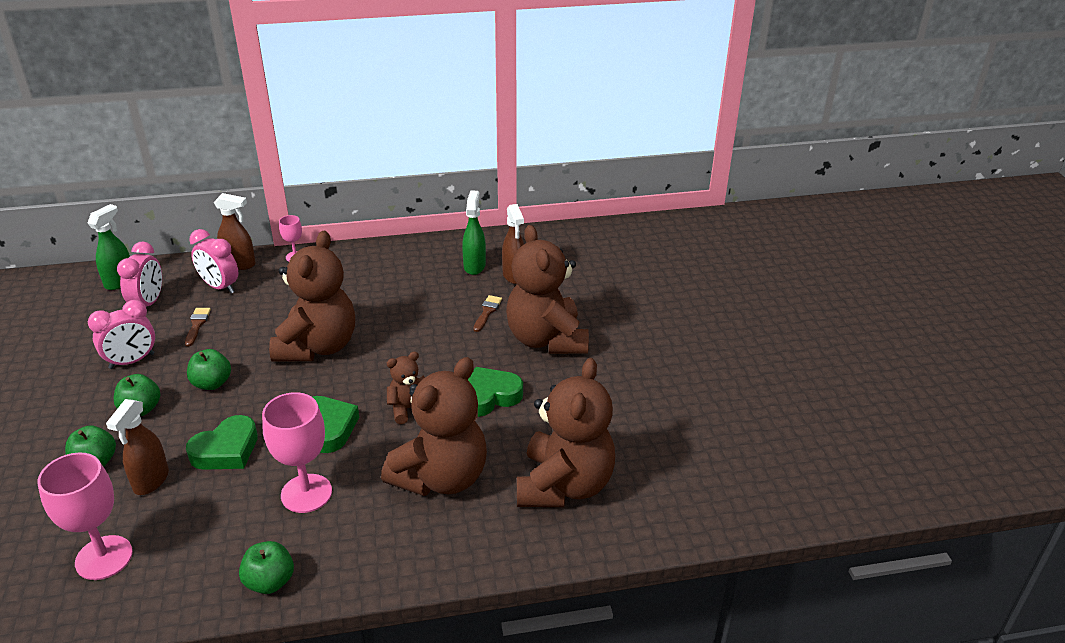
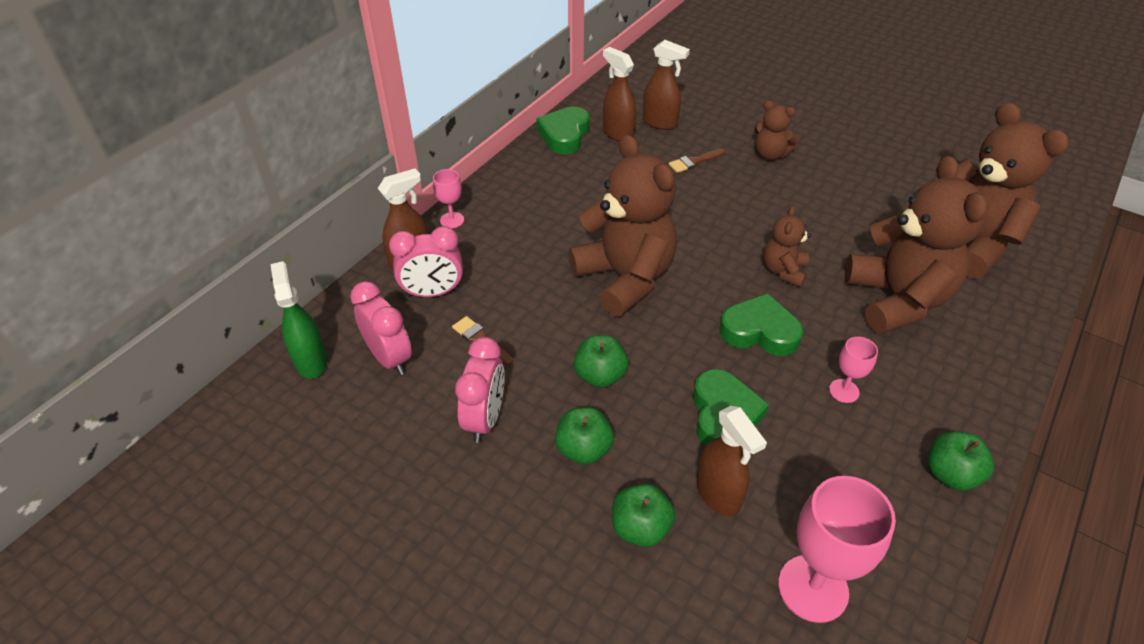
camera: 45 degrees left, 10 degrees up
pink goblet [262,392,332,513] -> pink goblet [829,337,878,403], size x0.51
green spray bottle [462,190,486,275] -> brown spray bottle [603,47,636,142]
green heart [468,367,523,417] -> green heart moved to [536,107,590,154]
brown brush [473,295,502,332] -> brown brush turned 90 degrees counterclockwise [669,149,725,173]
brown teddy bear [506,225,589,354] -> brown teddy bear [754,101,799,160], size x0.48

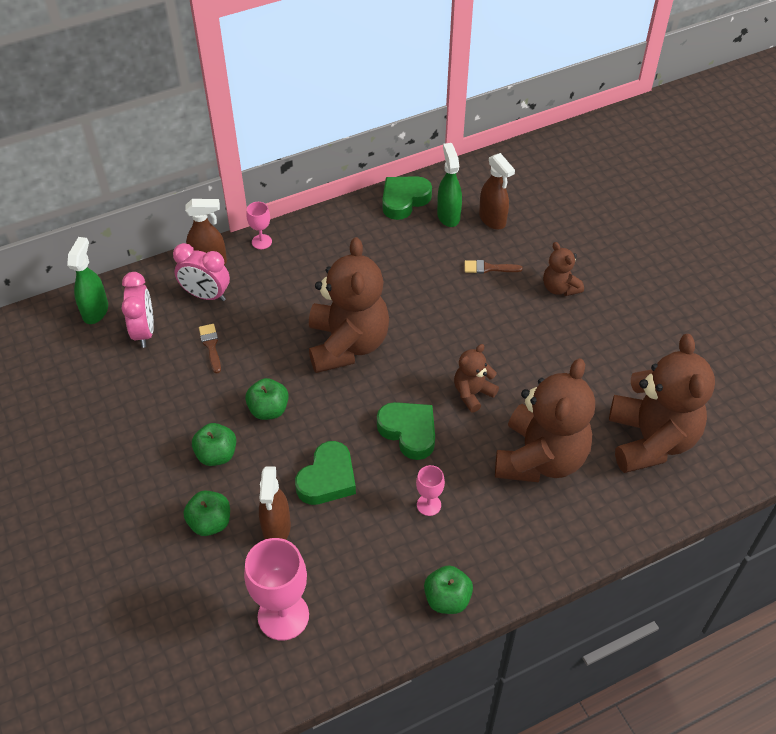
camera: 30 degrees right, 5 degrees up
pink clock [455,337,505,443] -> none
brown spray bottle [603,47,636,142] -> green spray bottle [437,143,462,227]

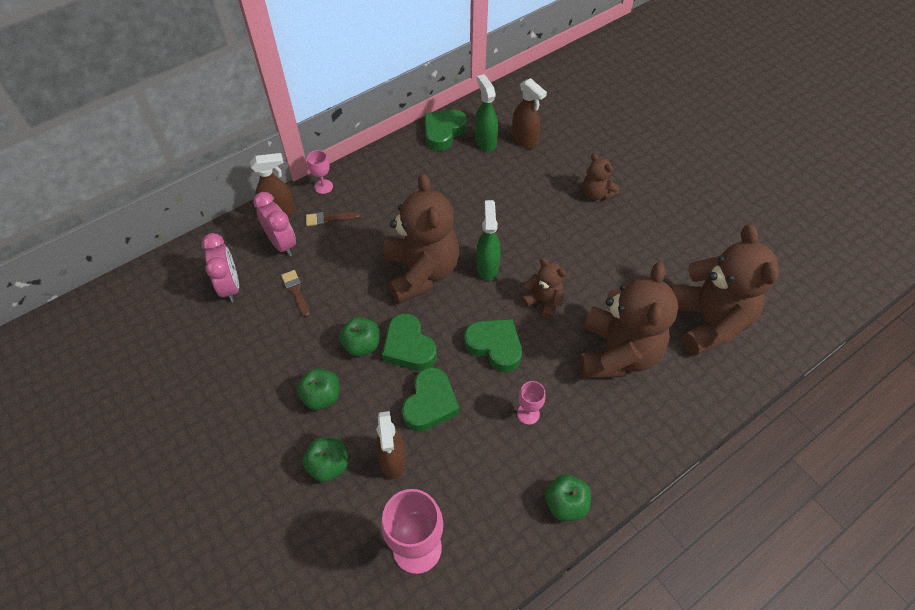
camera: 10 degrees left, 5 degrees up
green spray bottle [67,237,108,324] -> green spray bottle moved to [476,200,501,280]
pink clock [173,243,230,301] -> pink clock turned 135 degrees counterclockwise [253,192,296,256]
brown teddy bear [454,344,499,413] -> brown teddy bear turned 90 degrees clockwise [521,258,566,319]
brown brush [465,260,523,274] -> brown brush moved to [306,212,360,226]
none -> green heart [382,314,437,371]

